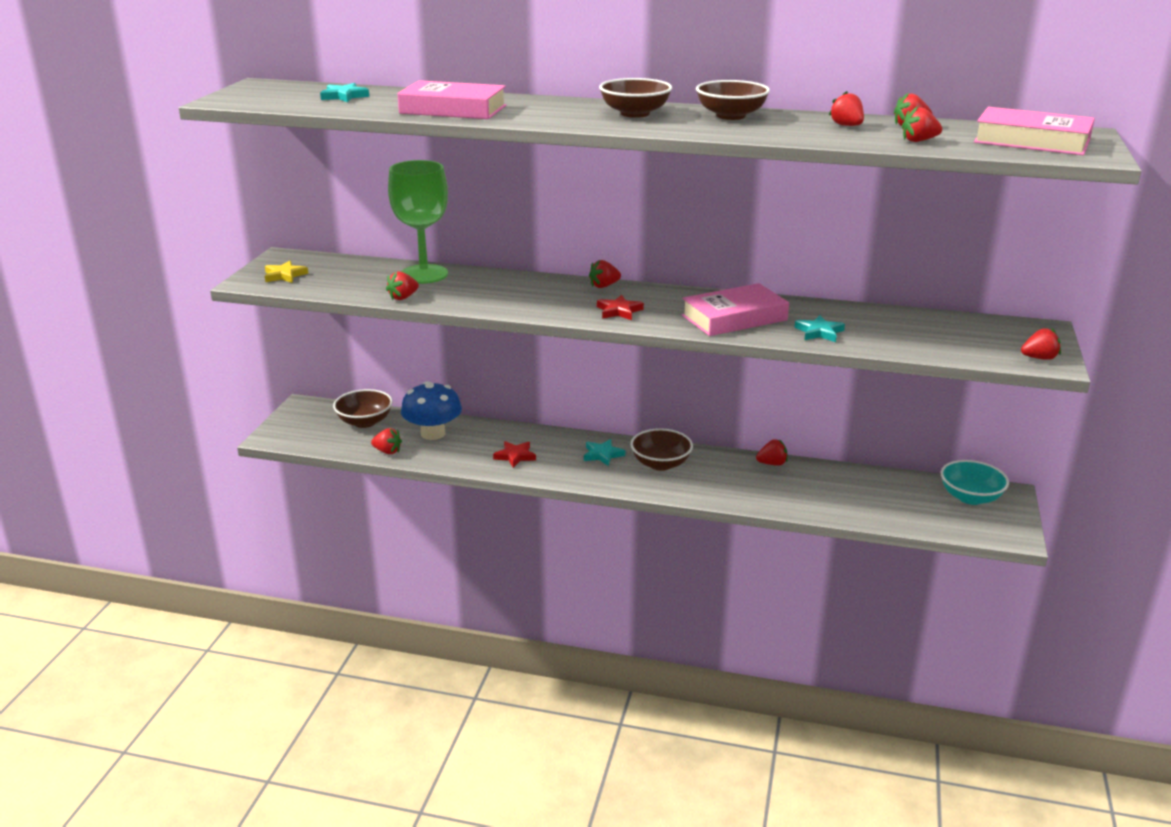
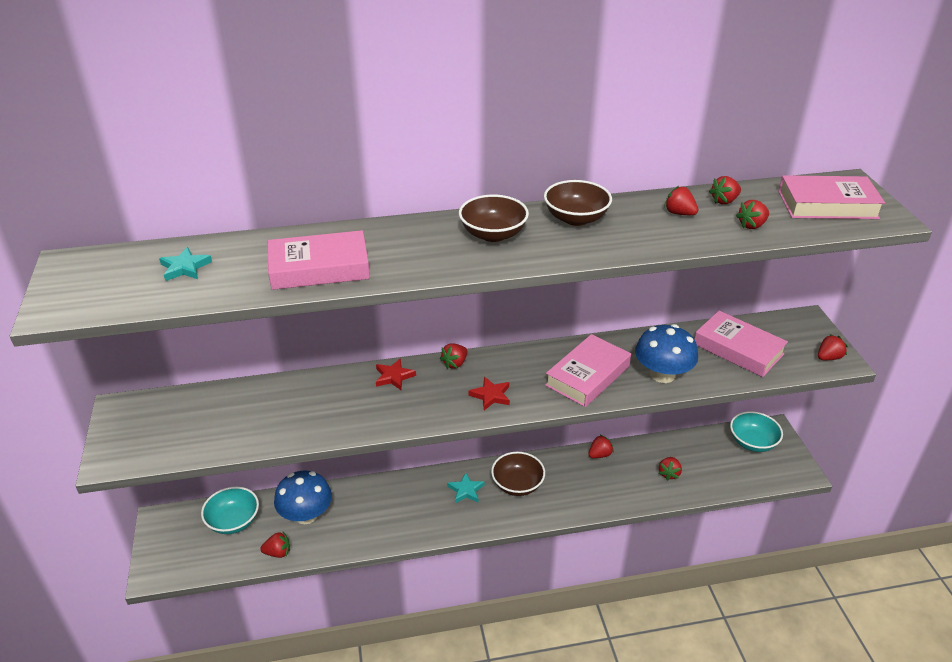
camera: 25 degrees left, 10 degrees up
yellow star [265,261,308,283] -> none
brown bowl [333,389,393,428] -> turquoise bowl [201,487,259,534]
red strawberry [386,271,419,300] -> red strawberry moved to [659,457,682,481]
green goblet [388,160,448,284] -> none
red star [493,441,536,468] -> red star moved to [376,358,416,390]
turquoise star [795,315,845,342] -> blue mushroom [635,324,698,383]
none -> pink book [694,311,788,377]

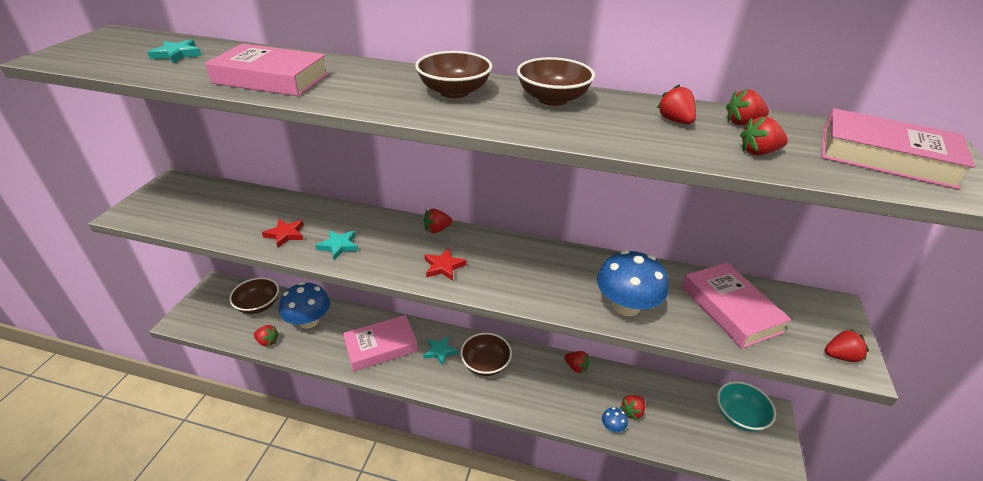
camera: 25 degrees right, 0 degrees up
turquoise bowl [201,487,259,534] -> brown bowl [229,278,279,314]
red star [376,358,416,390] -> red star moved to [262,219,304,248]
pink book [545,334,631,407] -> pink book moved to [343,315,418,371]
red strawberry [588,435,614,458] -> red strawberry turned 45 degrees clockwise [564,351,590,374]
none -> turquoise star [315,230,358,260]
none -> blue mushroom [602,407,628,432]

